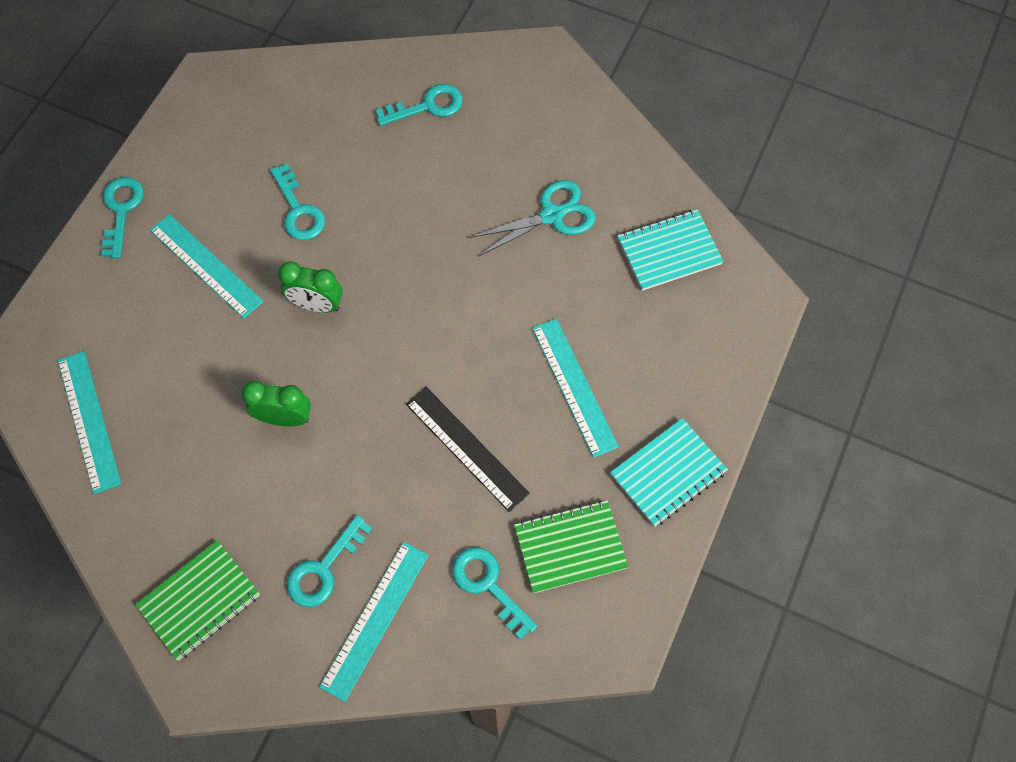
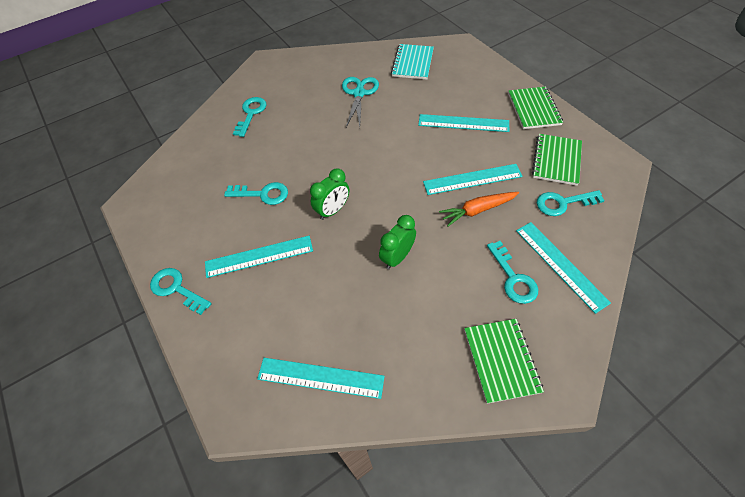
camera: 55 degrees left, 10 degrees down
black ruler [406,387,530,512] -> turquoise ruler [423,164,523,195]
turquoise notebook [610,418,728,527] -> green notebook [508,86,563,129]
none -> orange carrot [439,192,519,226]

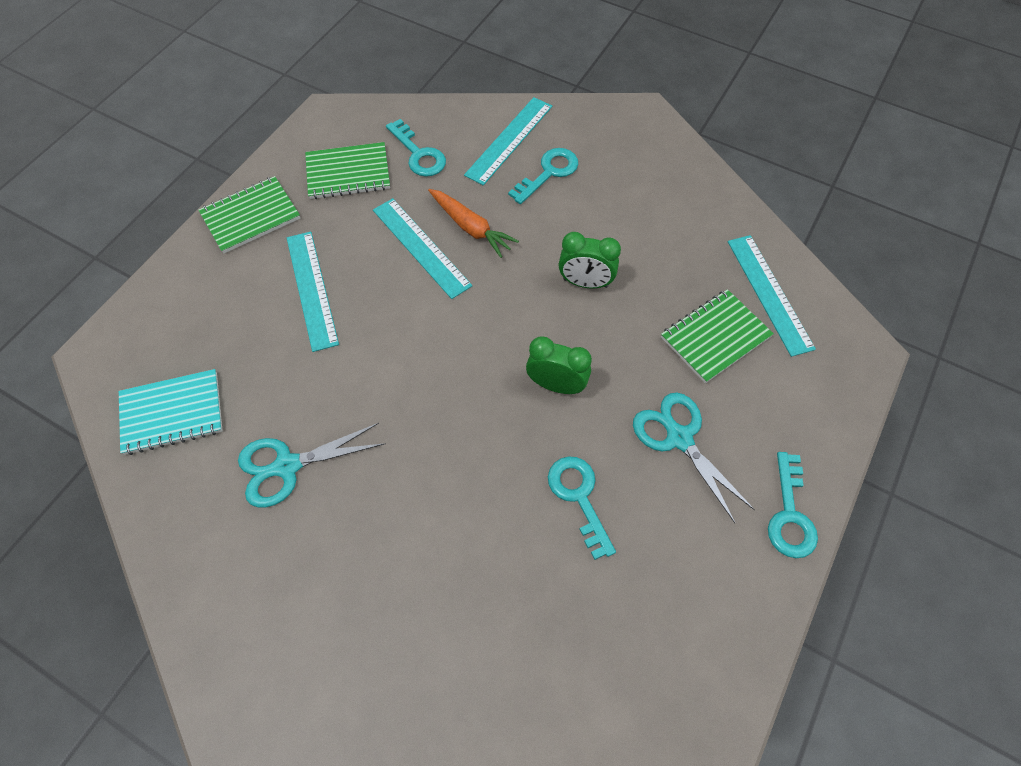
camera: 120 degrees left, 5 degrees up
turquoise ruler [205,236,313,278] -> turquoise scissors [633,393,755,523]
turquoise key [233,97,266,137] -> none
green notebook [464,319,544,404] -> green notebook moved to [661,289,774,383]

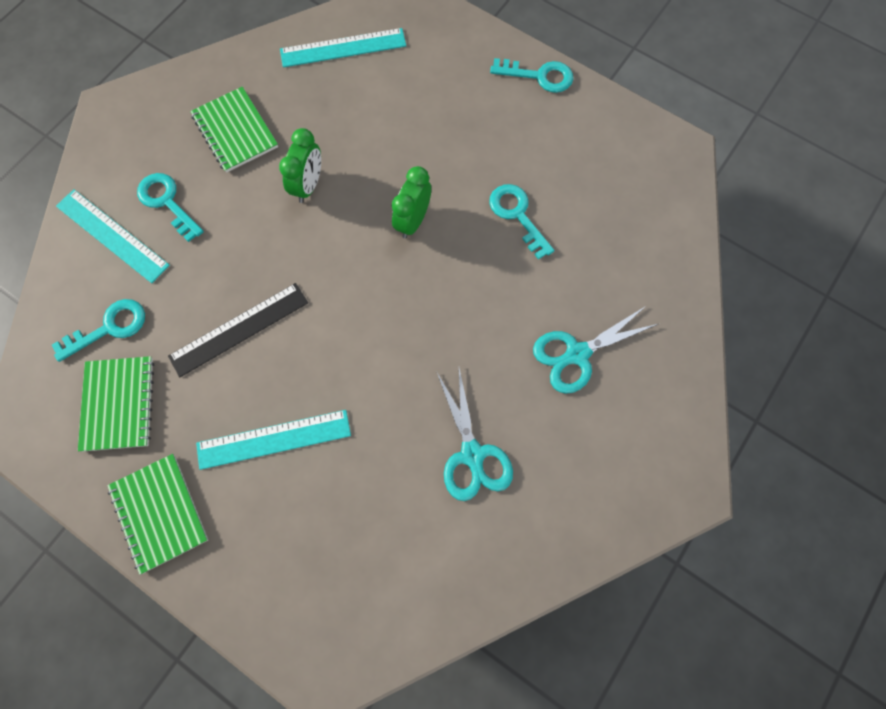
camera: 85 degrees left, 10 degrees up
turquoise notebook [119,369,223,455] -> none
turquoise ruler [373,198,472,299] -> black ruler [168,283,308,377]
orange carrot [428,189,519,258] -> none
turquoise key [548,456,616,560] -> turquoise key turned 75 degrees clockwise [489,184,554,260]
turquoise scissors [633,393,755,523] -> turquoise scissors moved to [533,306,660,394]
green notebook [661,289,774,383] -> green notebook moved to [190,87,278,173]

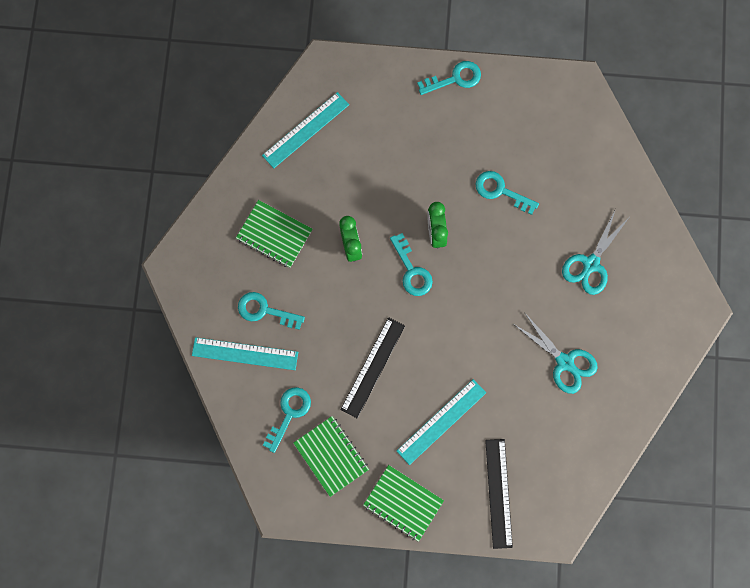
camera: 30 degrees left, 5 degrees up
none -> turquoise key [390,233,433,296]
none -> black ruler [485,439,513,549]

